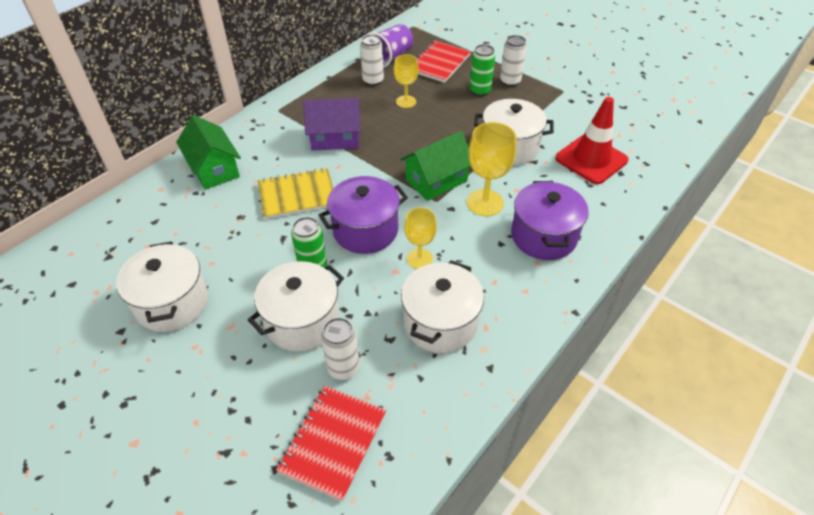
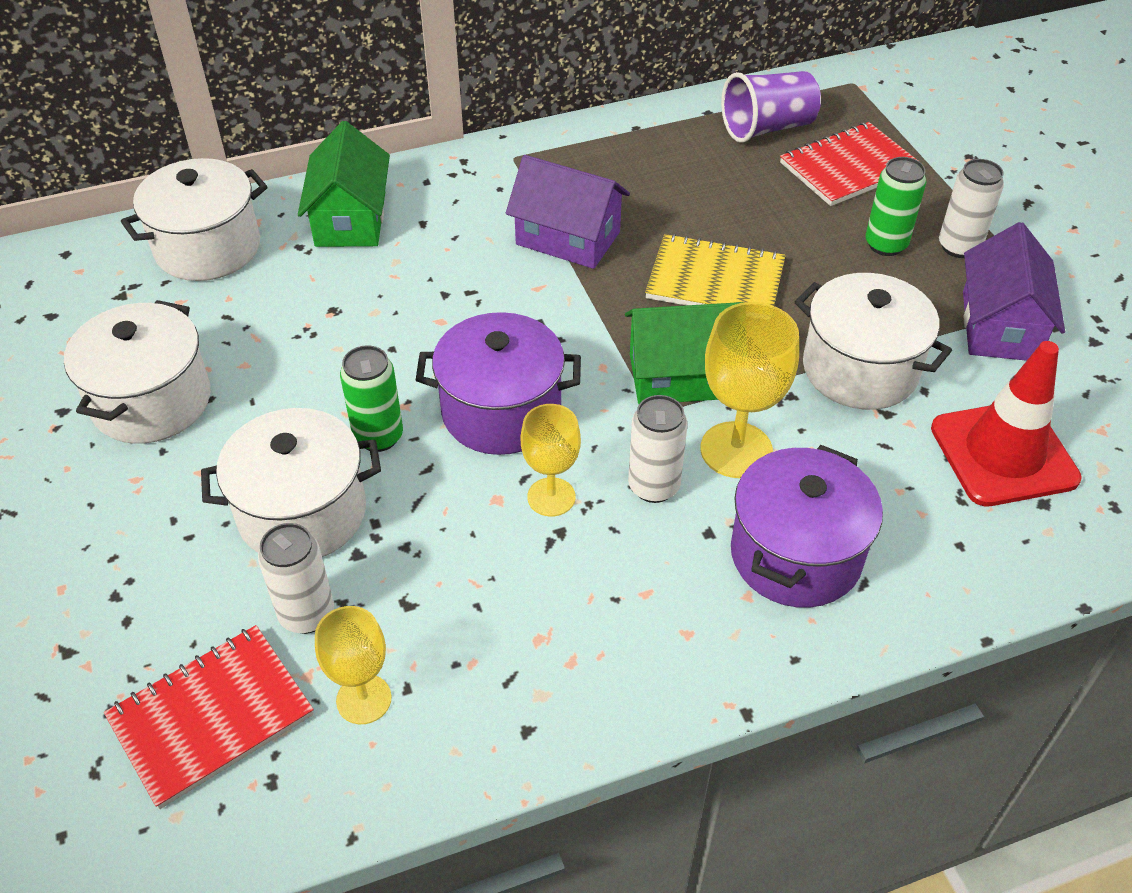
camera: 30 degrees right, 0 degrees up
yellow notebook [258,168,333,219] -> yellow notebook moved to [645,234,786,306]
white can [360,35,384,86] -> white can moved to [628,395,688,503]
yellow goblet [394,54,419,108] -> yellow goblet moved to [315,606,392,724]
white pot [401,260,484,353] -> white pot moved to [121,158,268,281]
none -> purple house [963,222,1065,361]

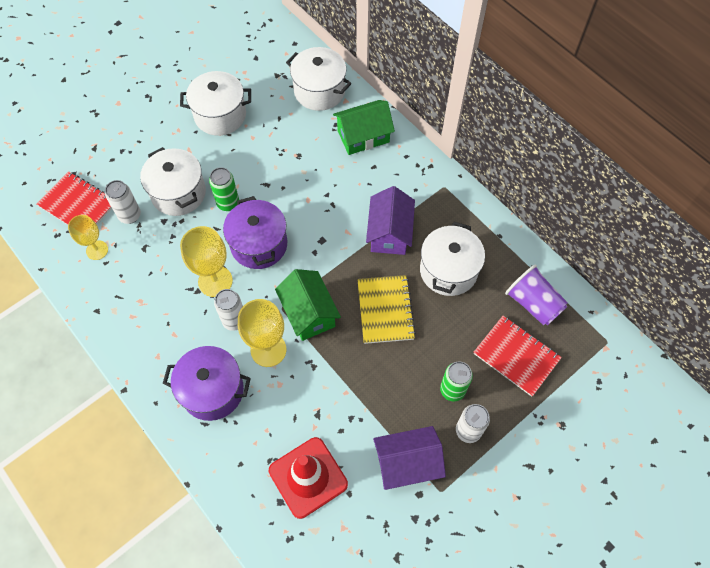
camera: 70 degrees right, 15 degrees up
yellow goblet [521,404,581,517] -> yellow goblet [180,226,233,297], size x1.54
white pot [795,273,952,410] -> white pot moved to [420,222,485,296]

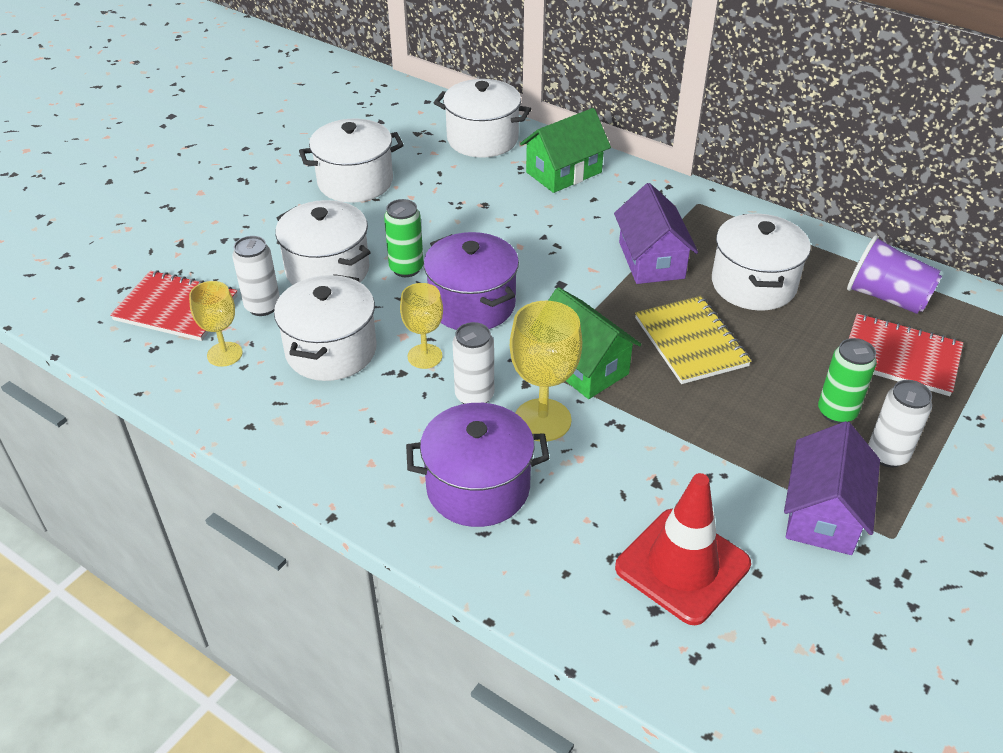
camera: 15 degrees left, 20 degrees down
yellow goblet [180,226,233,297] -> yellow goblet [400,283,443,369], size x0.65
purple house [373,426,446,490] -> purple house turned 45 degrees counterclockwise [784,421,880,555]
none -> white pot [274,274,377,381]

